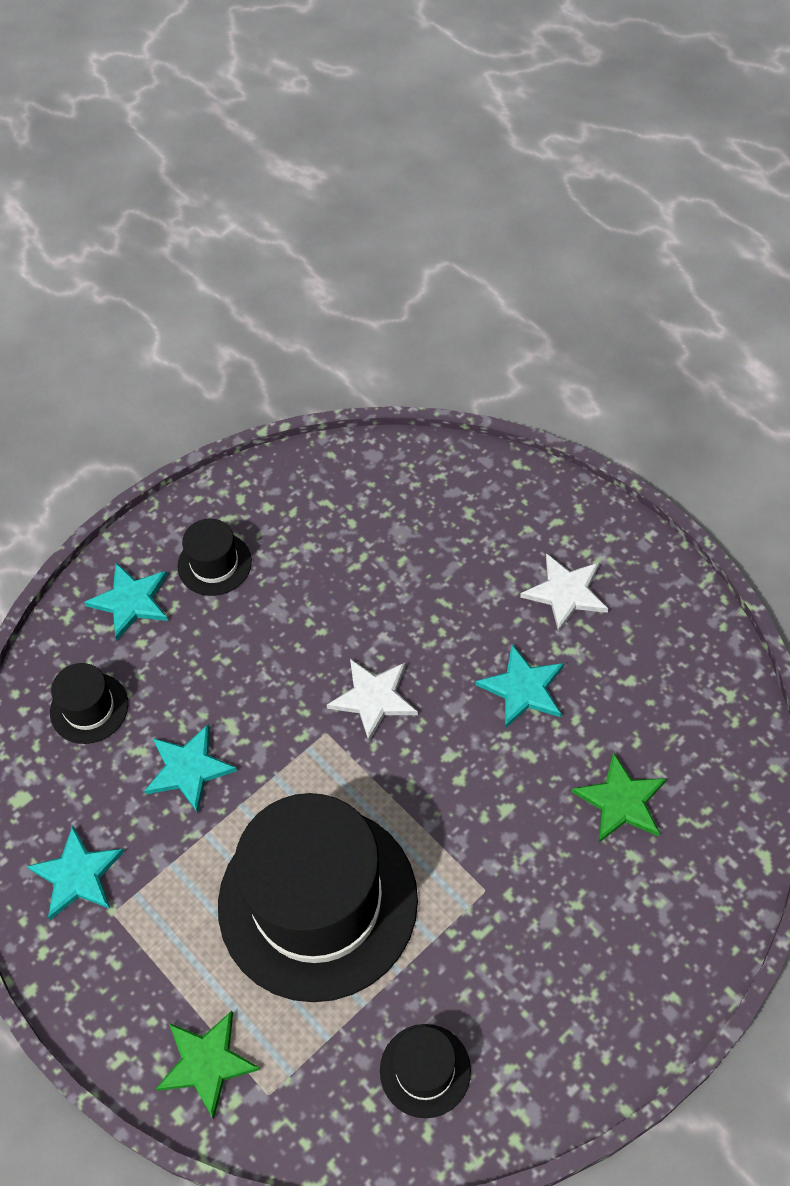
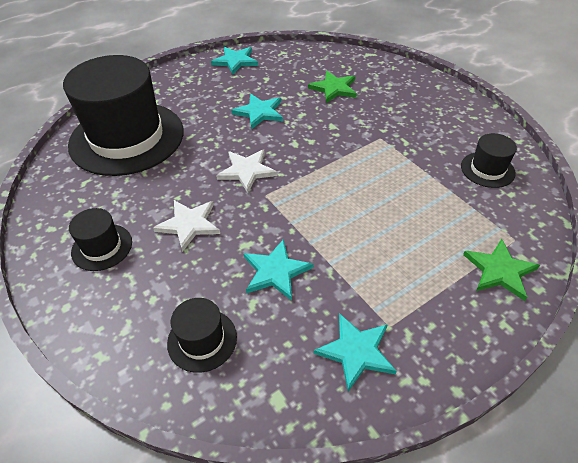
camera: 85 degrees left, 10 degrees down
turquoise star [84,563,168,640] -> turquoise star moved to [211,47,258,74]
black hat [218,793,418,1002] -> black hat moved to [63,55,184,176]
white star [520,553,608,632] -> white star moved to [153,200,220,252]

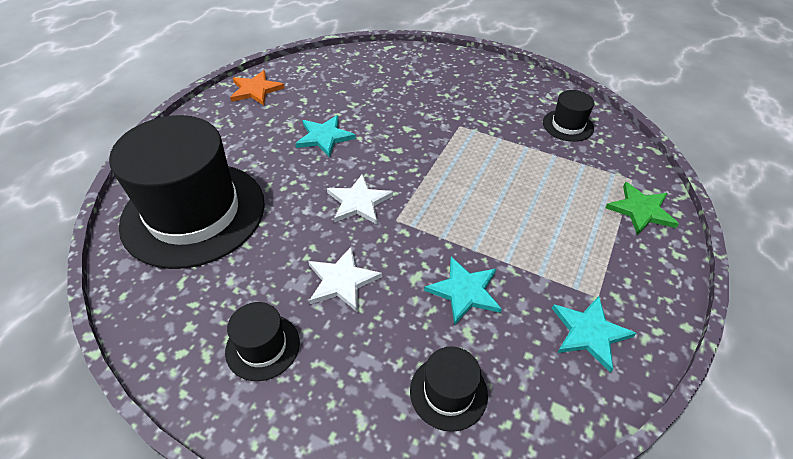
camera: 30 degrees left, 0 degrees up
turquoise star [211,47,258,74] -> orange star [230,70,285,105]
green star [308,71,357,103] -> none

